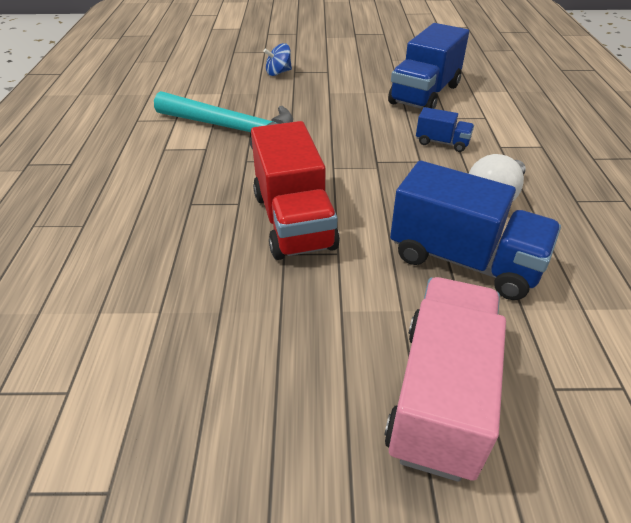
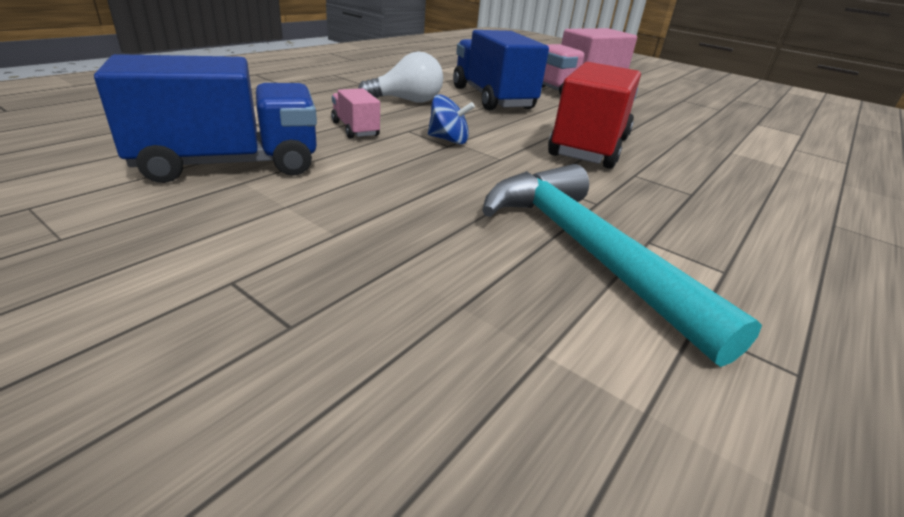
camera: 145 degrees left, 10 degrees down
blue spinning top [263,43,292,76] -> blue spinning top moved to [428,95,475,144]
blue truck [416,107,474,152] -> pink truck [331,88,380,138]

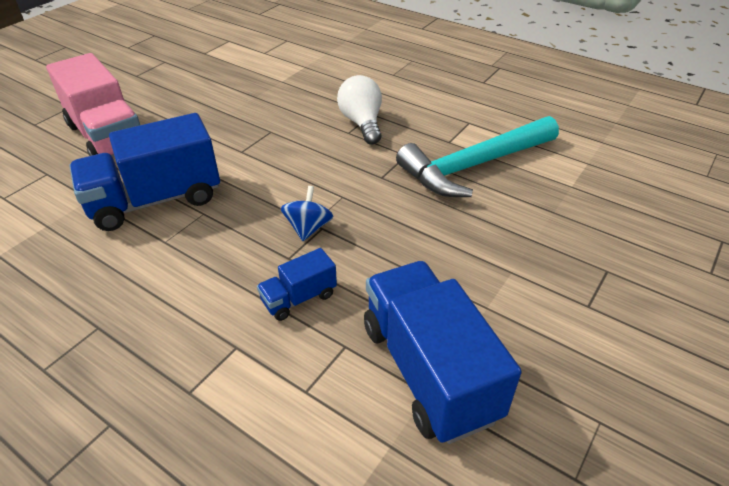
camera: 90 degrees left, 10 degrees up
pink truck [331,88,380,138] -> blue truck [257,248,337,321]
white light bulb [358,51,443,103] -> white light bulb moved to [337,75,382,144]
red truck [548,62,641,169] -> none

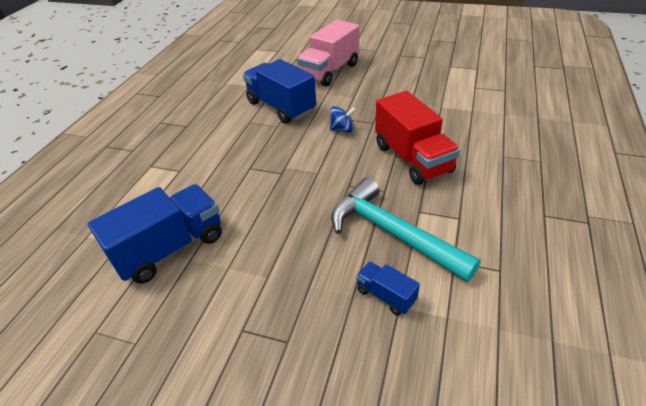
camera: 75 degrees right, 0 degrees up
blue truck [257,248,337,321] -> blue truck moved to [356,261,420,316]
blue spinning top [281,186,334,241] -> blue spinning top moved to [330,106,356,132]
white light bulb [337,75,382,144] -> red truck [375,91,460,185]

